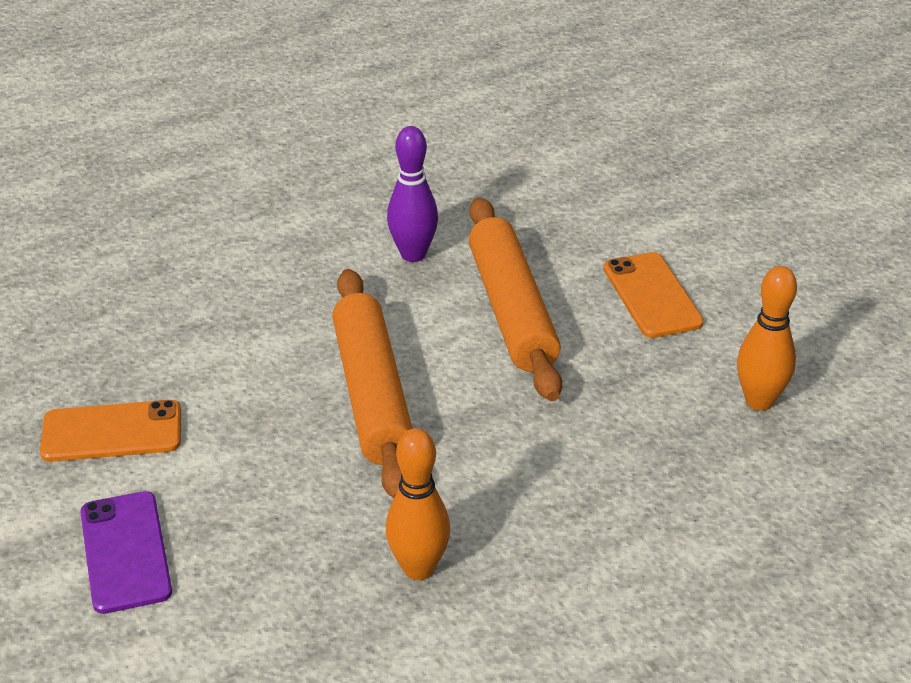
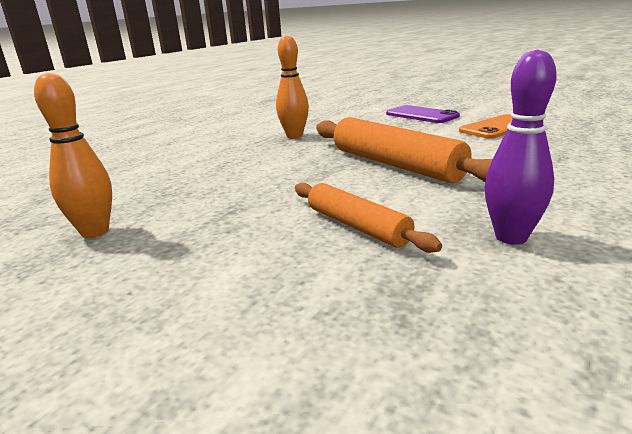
camera: 155 degrees right, 15 degrees down
orange rolling pin [469,197,562,401] -> orange rolling pin [295,183,442,253], size x0.60
orange phone [604,252,704,338] -> none

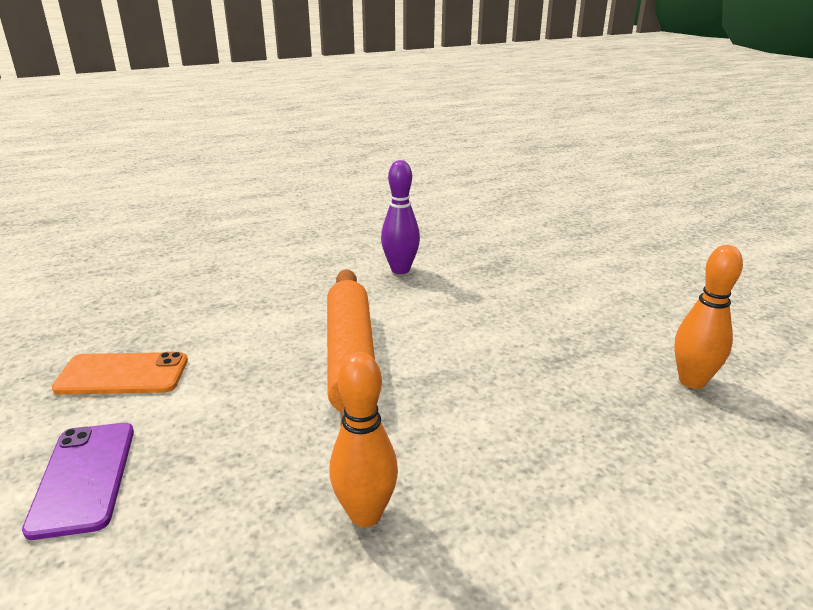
camera: 150 degrees left, 5 degrees up
orange rolling pin [295,183,442,253] -> none

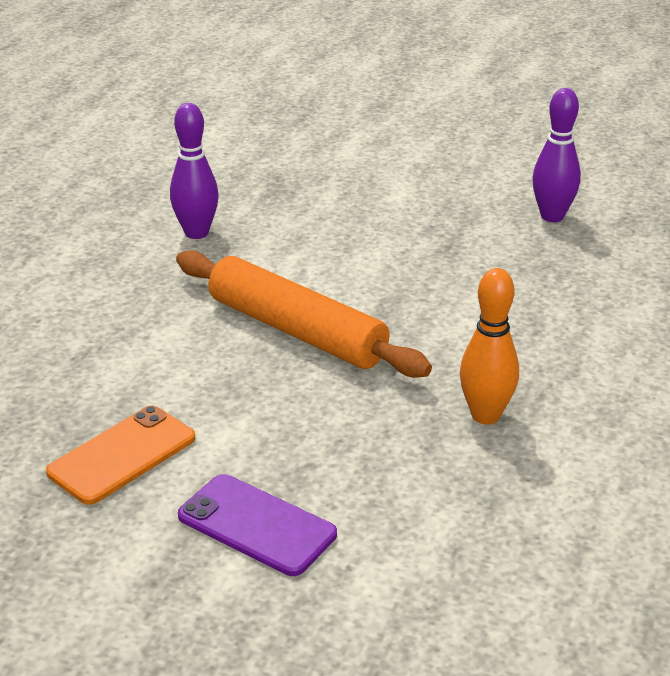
camera: 45 degrees left, 5 degrees up
orange bowling pin [674,245,743,389] -> purple bowling pin [532,88,581,222]

